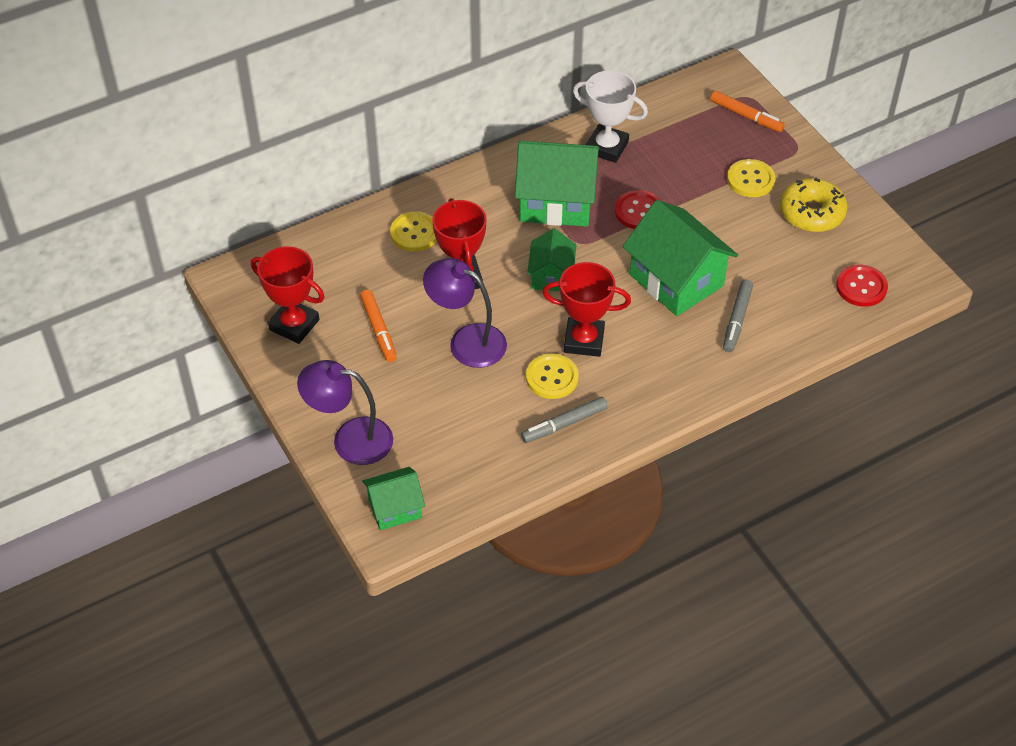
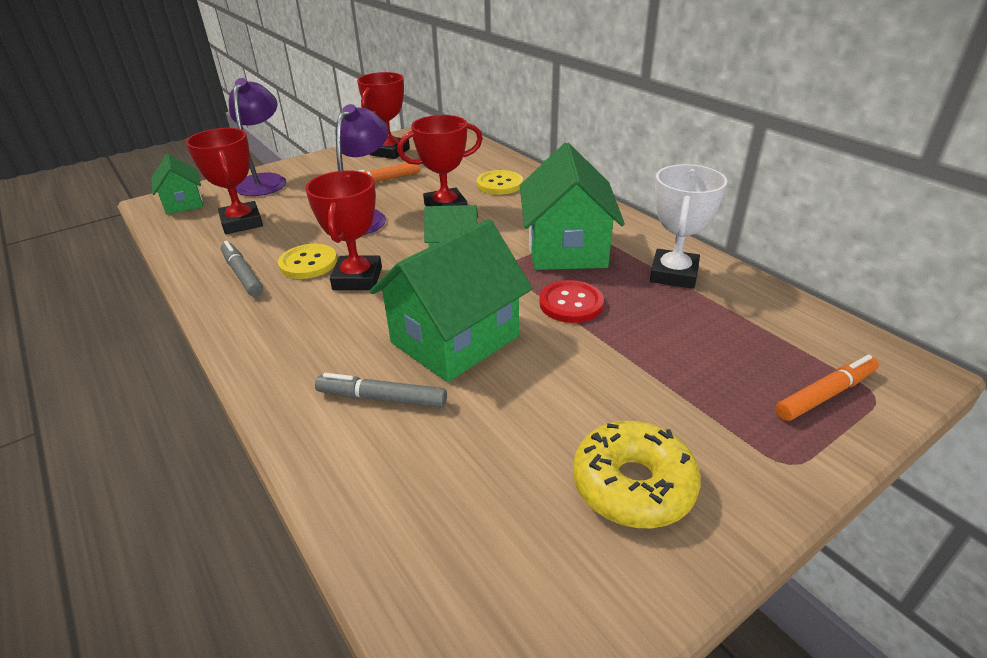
camera: 85 degrees right, 15 degrees down
orange marker [710,91,785,132] -> orange marker turned 150 degrees counterclockwise [776,355,879,421]
yellow button [727,159,775,197] -> none
red button [836,264,888,307] -> none
none -> red trophy [186,128,263,234]

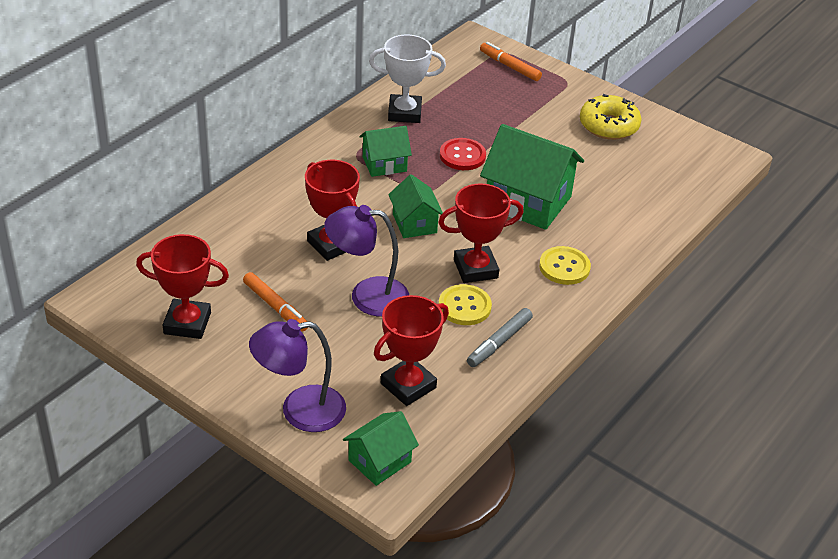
camera: 110 degrees left, 5 degrees up
grey marker [315,373,447,408] -> none
yellow button [477,170,523,195] -> yellow button moved to [539,246,591,285]
green house [520,143,625,270] -> green house [359,126,412,177], size x0.56

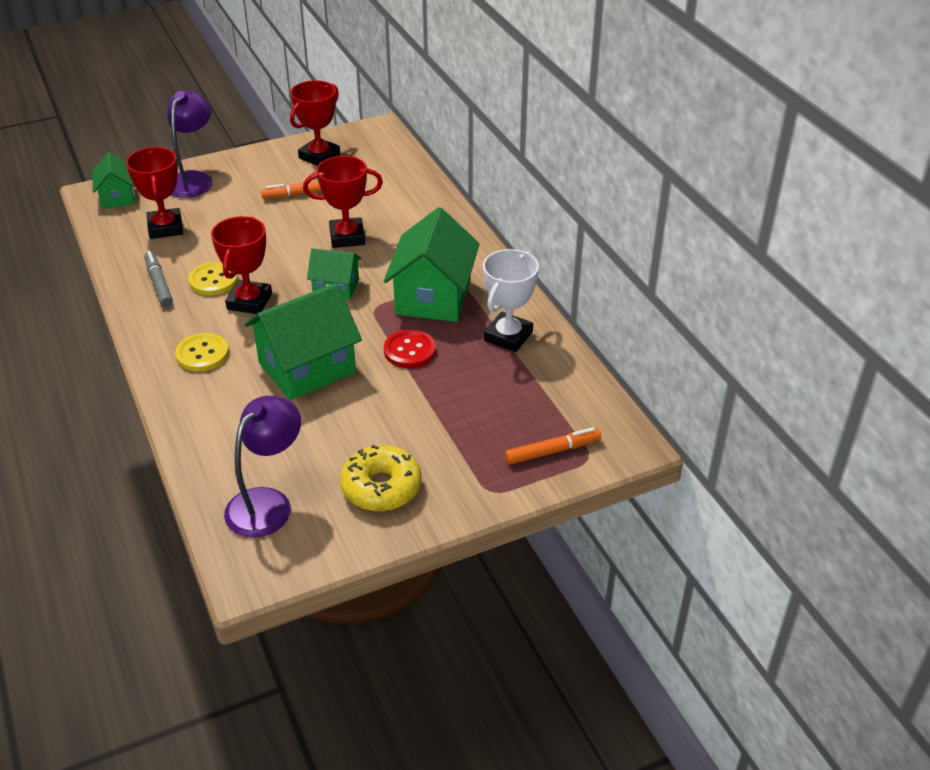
camera: 120 degrees right, 0 degrees up
purple lamp [324,205,409,317] -> purple lamp moved to [224,396,301,538]
green house [359,126,412,177] -> green house [384,207,480,322], size x1.79

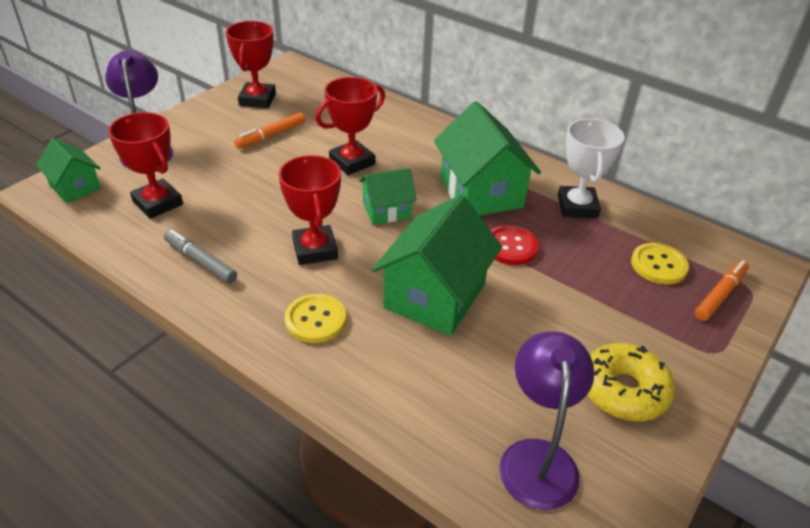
camera: 30 degrees left, 0 degrees up
yellow button [188,262,238,295] -> yellow button moved to [631,243,689,284]

